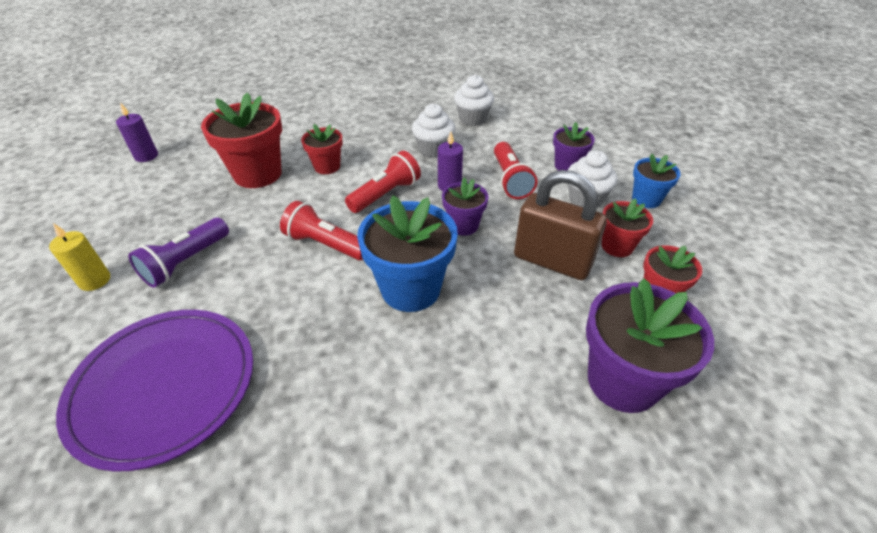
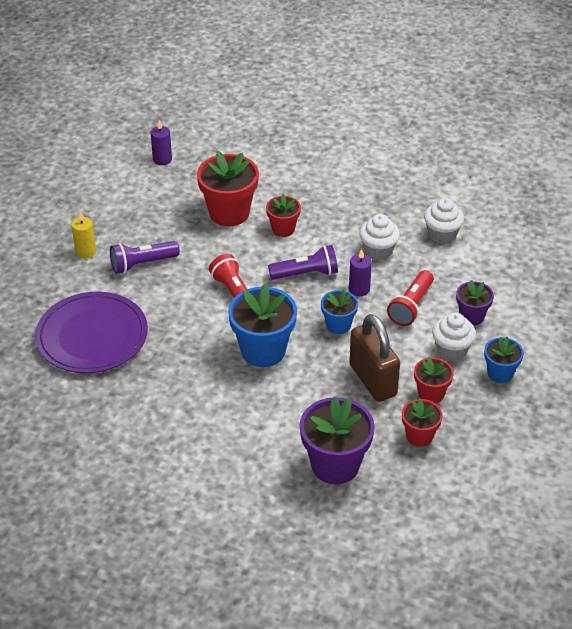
camera: 35 degrees right, 0 degrees up
red flashlight [345,151,421,213] -> purple flashlight [268,245,338,280]
purple flower pot [442,178,488,236] -> blue flower pot [321,290,358,334]

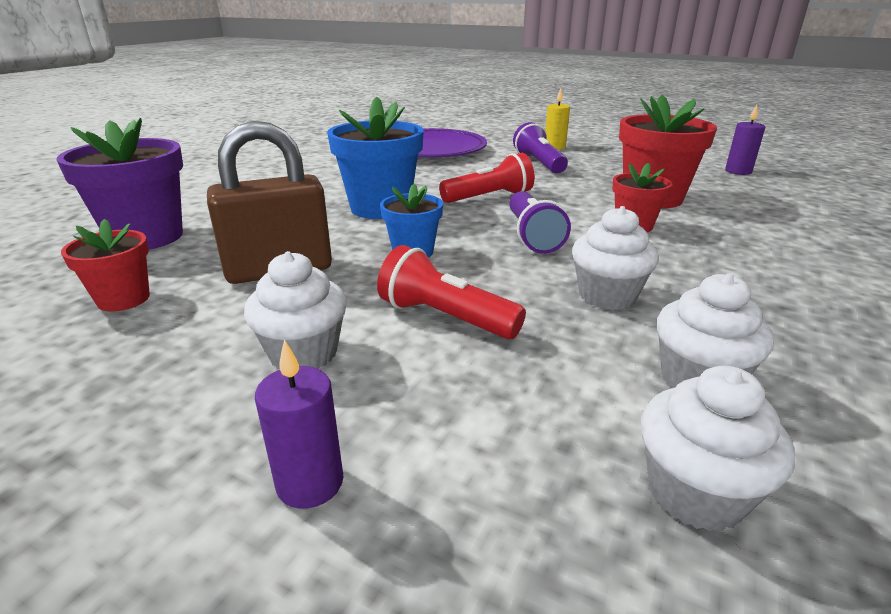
camera: 95 degrees right, 15 degrees down
purple candle [349,249,372,296] -> purple candle moved to [255,340,344,509]
red flower pot [414,357,454,404] -> none
purple flower pot [456,280,494,325] -> none
blue flower pot [484,336,524,383] -> none
none -> white cupcake [641,366,795,531]

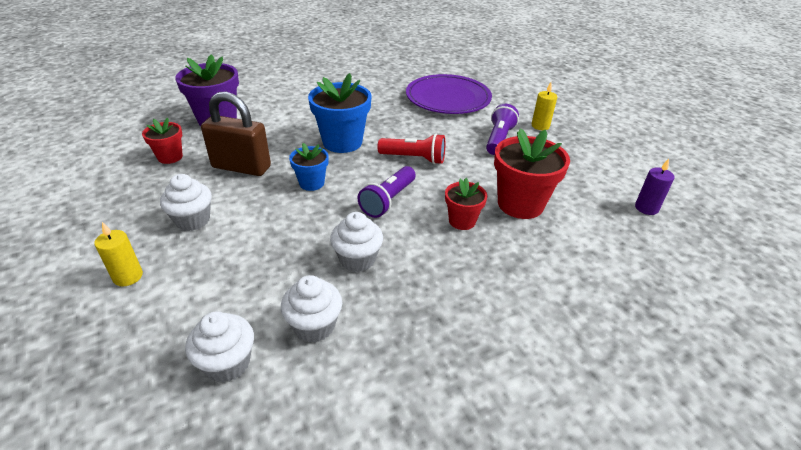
camera: 35 degrees right, 10 degrees up
purple candle [255,340,344,509] -> yellow candle [94,222,143,286]
red flashlight [377,245,526,339] -> none

